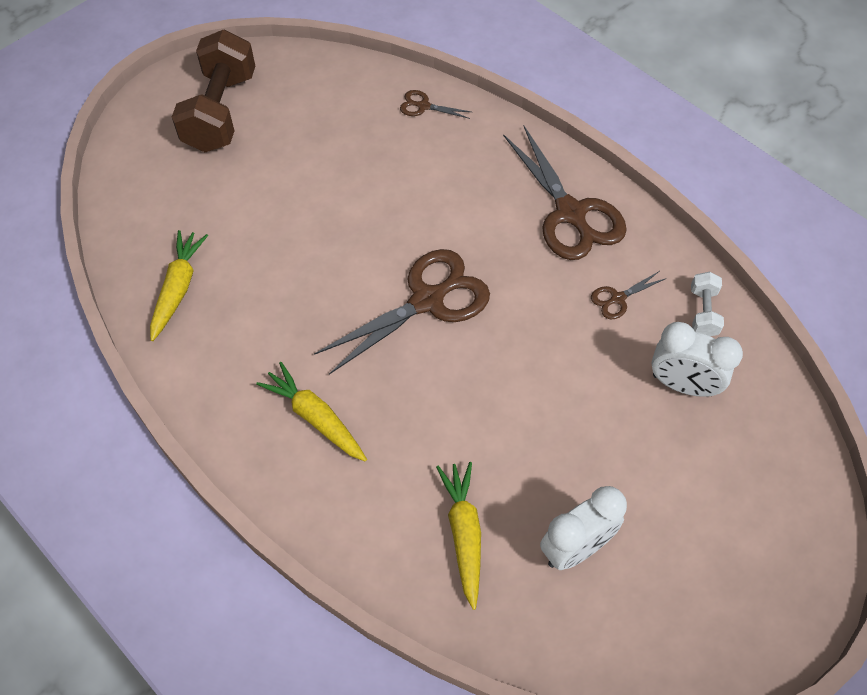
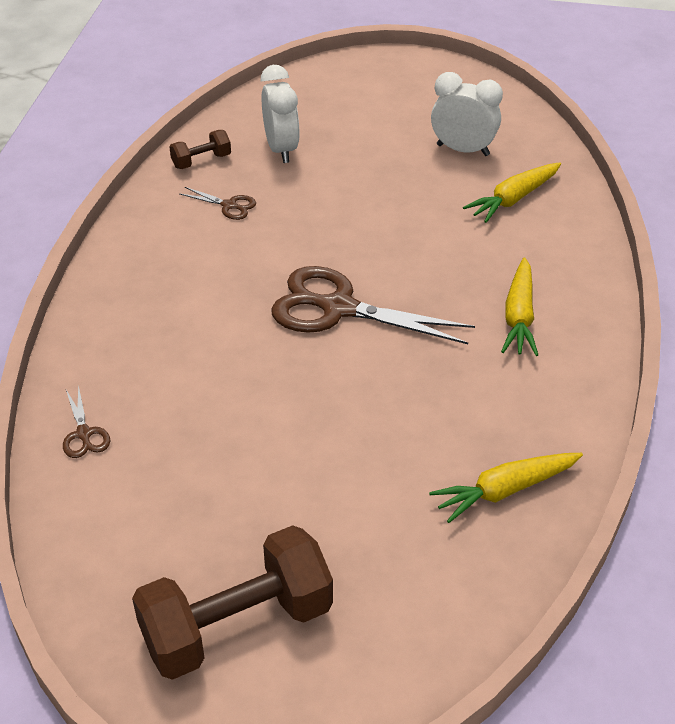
camera: 125 degrees left, 15 degrees down
brown scissors [503,126,627,260] -> none
white dumbbell [691,272,724,336] -> brown dumbbell [169,130,231,169]

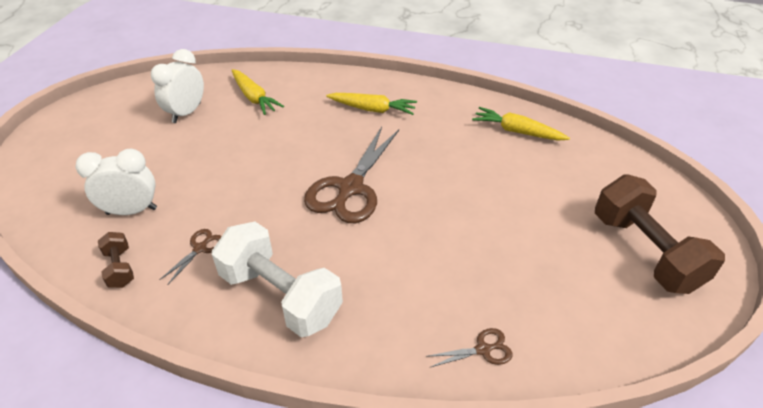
camera: 85 degrees left, 0 degrees up
yellow carrot [429,453,583,523] -> yellow carrot turned 135 degrees clockwise [472,107,570,141]
none -> white dumbbell [212,221,343,337]

